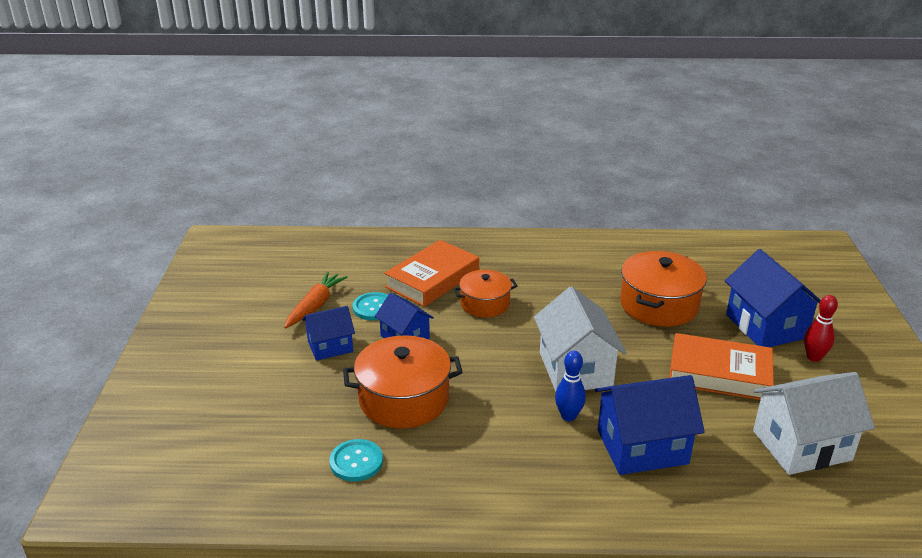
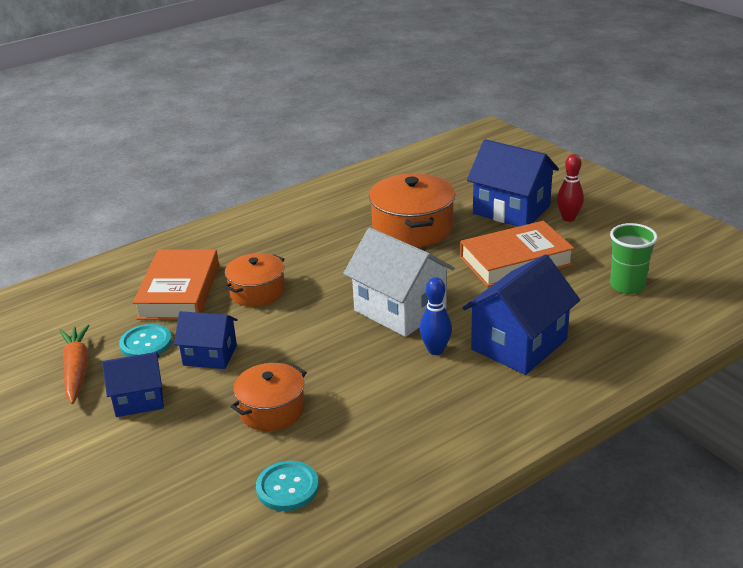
camera: 35 degrees left, 0 degrees up
blue house [302,306,355,361] -> blue house turned 45 degrees clockwise [102,352,164,417]
orange pot [343,335,463,429] -> orange pot [230,363,307,431], size x0.63
white house [753,372,875,475] -> green cup [610,223,658,294]

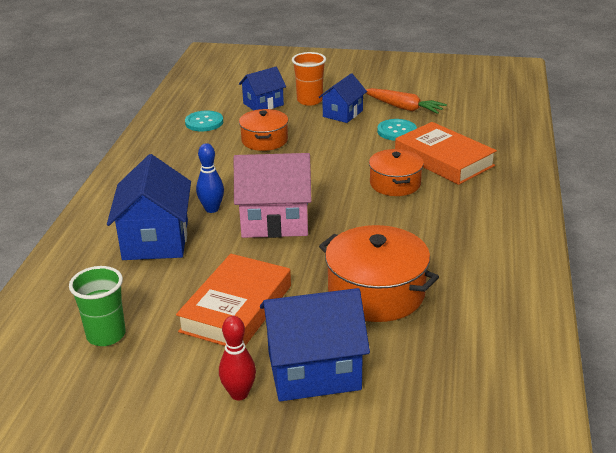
camera: 135 degrees right, 0 degrees up
blue house [174,311,238,369] -> blue house moved to [239,67,286,110]
white house [343,227,455,337] -> pink house [234,153,312,238]
none -> orange cup [292,52,326,106]

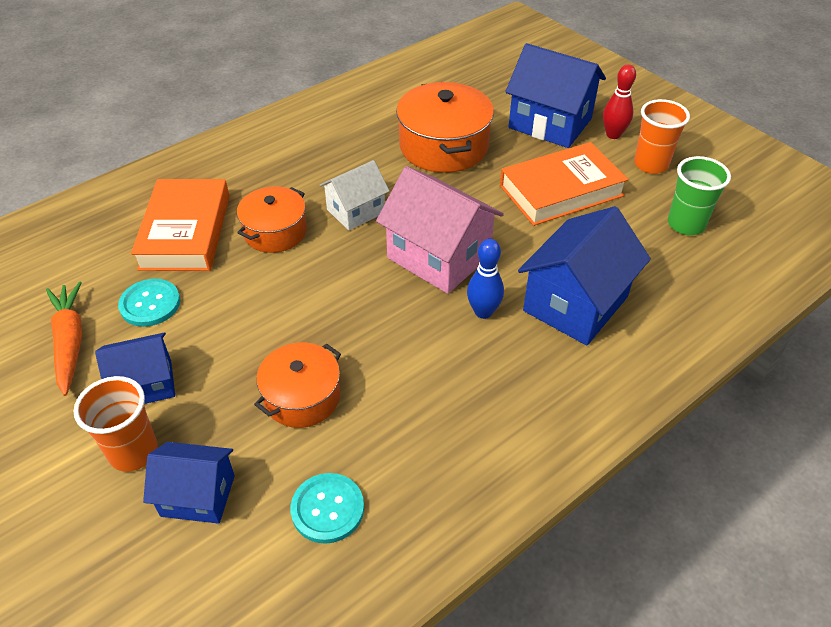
camera: 140 degrees left, 15 degrees up
none -> white house [320,160,390,230]
none -> orange cup [634,99,690,174]

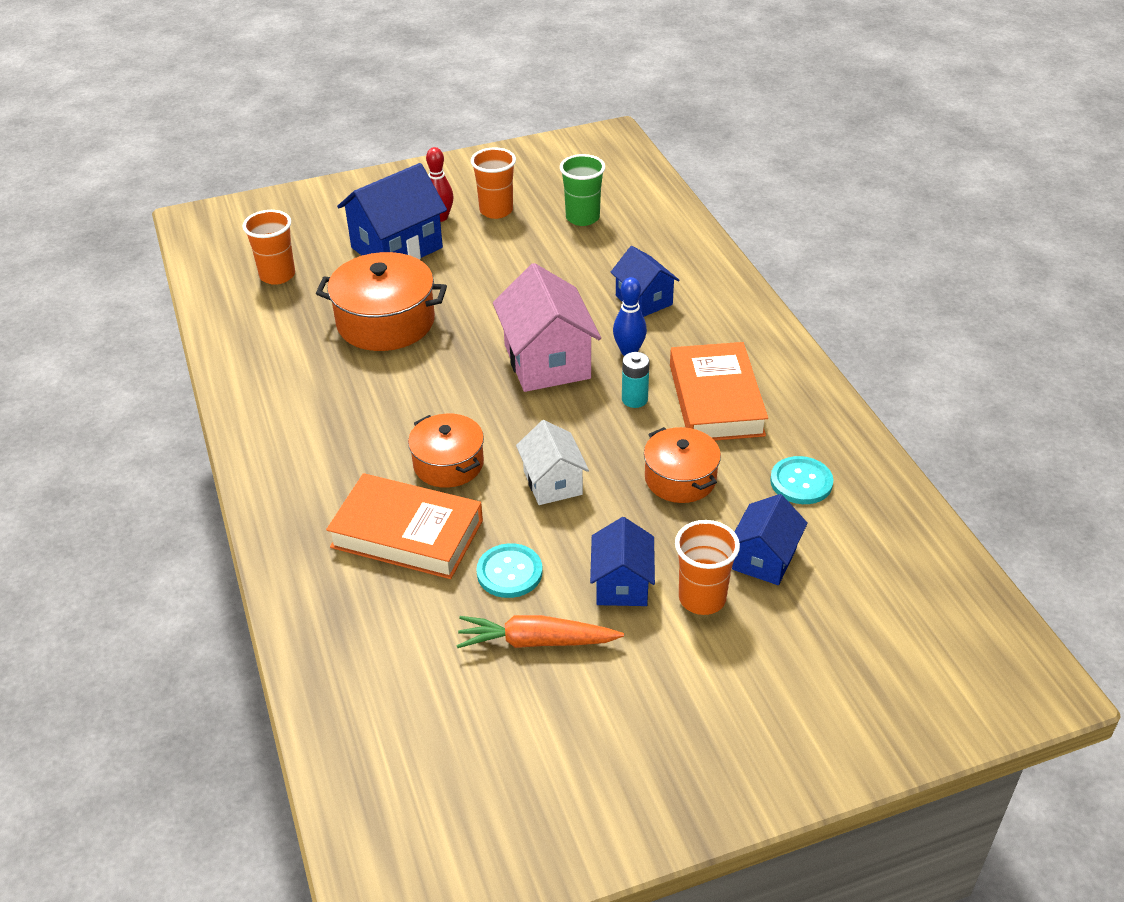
camera: 70 degrees left, 5 degrees down
white house [320,160,390,230] -> white house moved to [516,420,589,505]
pink house [376,166,504,294] -> pink house turned 75 degrees counterclockwise [493,263,601,392]
orange book [500,142,629,226] -> orange book moved to [670,342,768,441]
blue house [518,206,651,346] -> blue house [610,246,680,317], size x0.60
none -> orange cup [242,210,295,285]
none -> turquoise battery [622,352,650,408]

